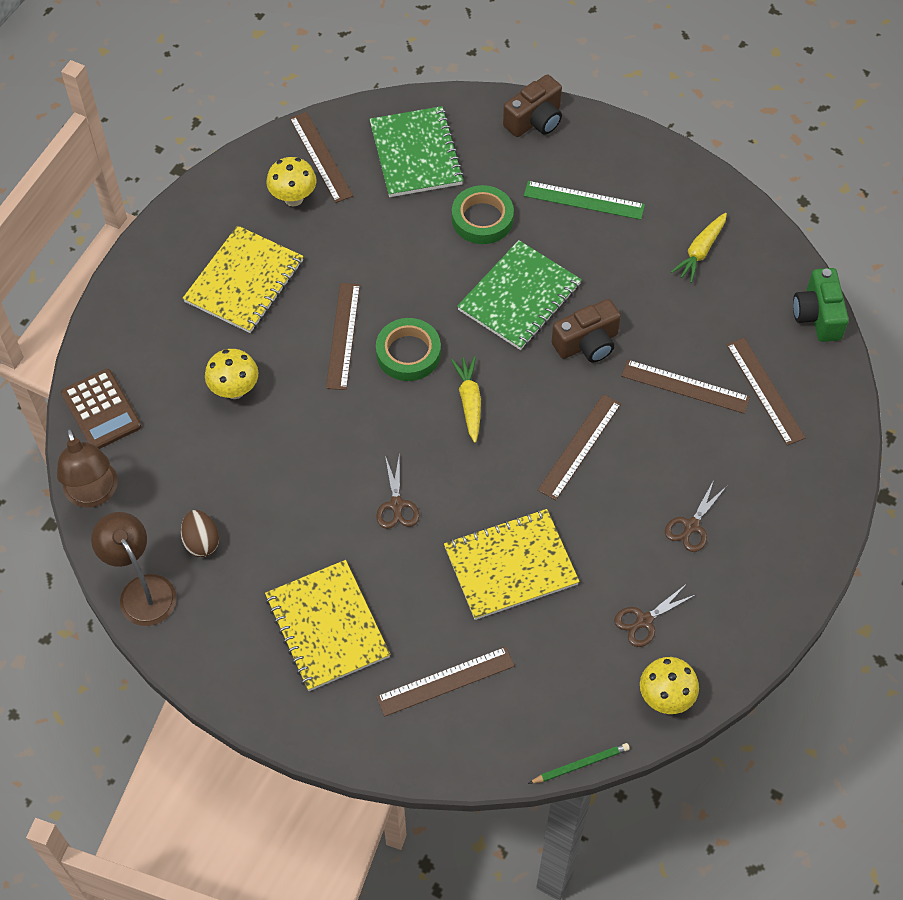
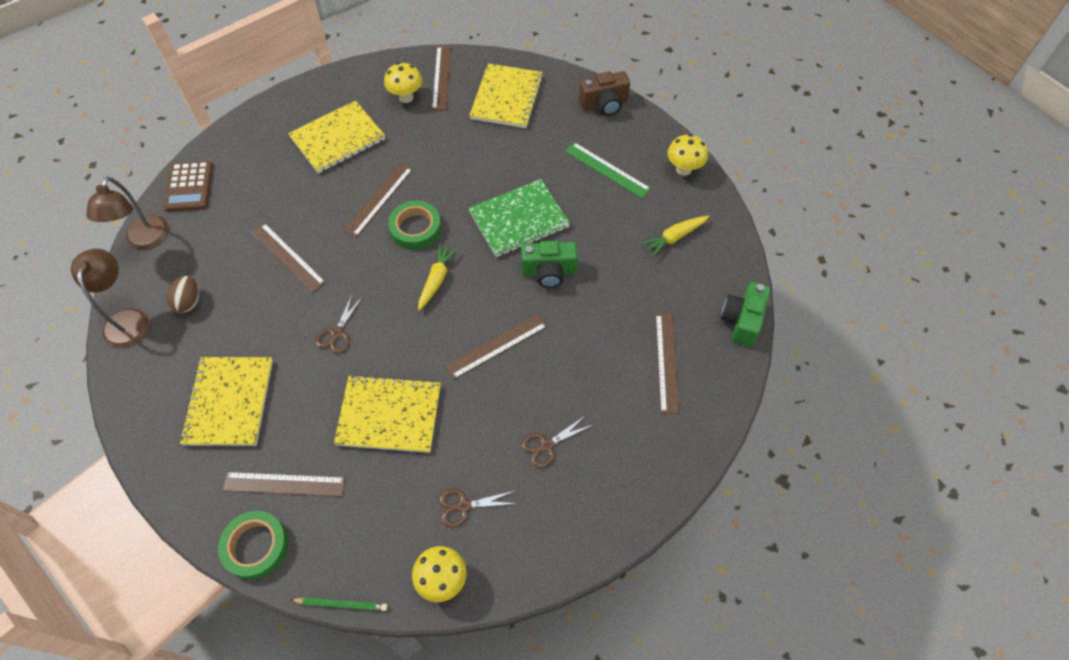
camera: 25 degrees right, 0 degrees up
yellow mushroom [205,349,258,399] -> yellow mushroom moved to [667,134,708,176]
green notebook [369,106,464,197] -> yellow notebook [469,63,544,128]
green tape [452,185,514,244] -> green tape moved to [218,511,288,579]
brown camera [551,299,621,362] -> green camera [521,241,578,288]
brown ruler [621,360,750,414] -> brown ruler moved to [251,223,326,293]

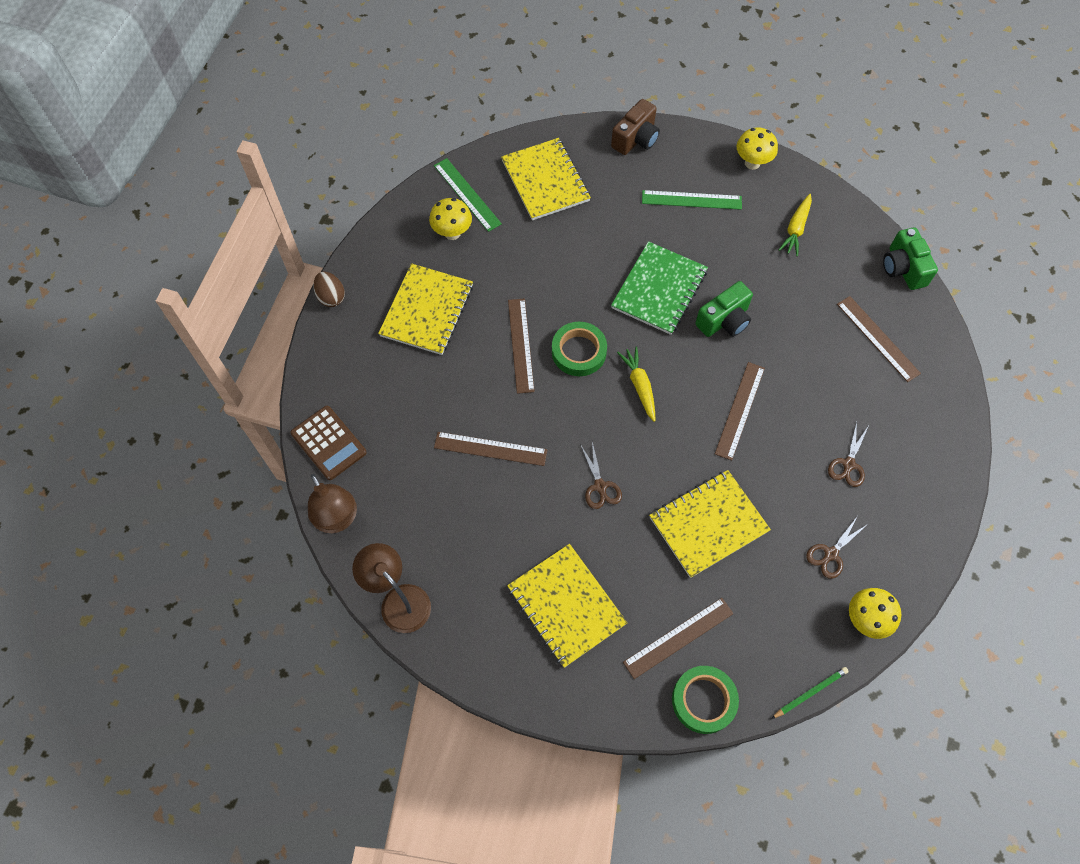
camera: 35 degrees left, 5 degrees up
brown egg [166,276,199,313] -> brown egg moved to [313,272,345,307]
brown ruler [432,46,451,110] -> green ruler [434,158,502,232]

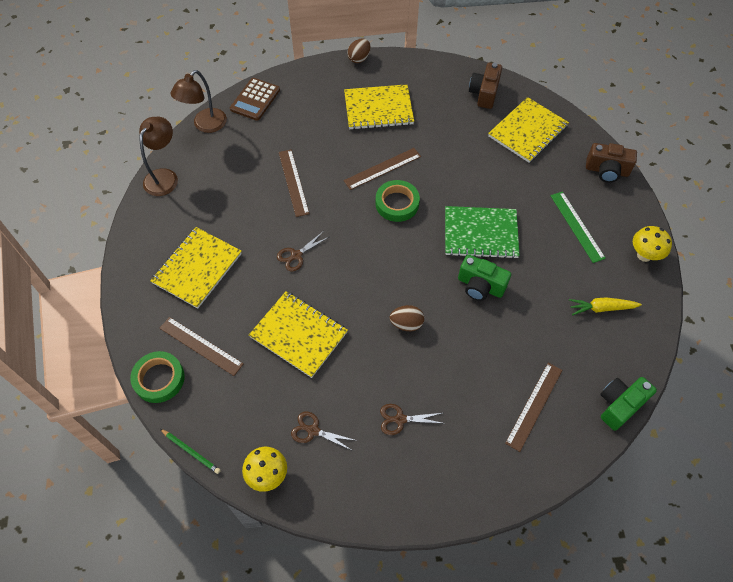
camera: 65 degrees right, 5 degrees down
yellow mushroom [429,198,472,240] -> none
green ruler [434,158,502,232] -> brown camera [469,63,502,109]
yellow carrot [617,347,655,422] -> none
brown ruler [715,362,765,461] -> brown egg [390,305,424,331]

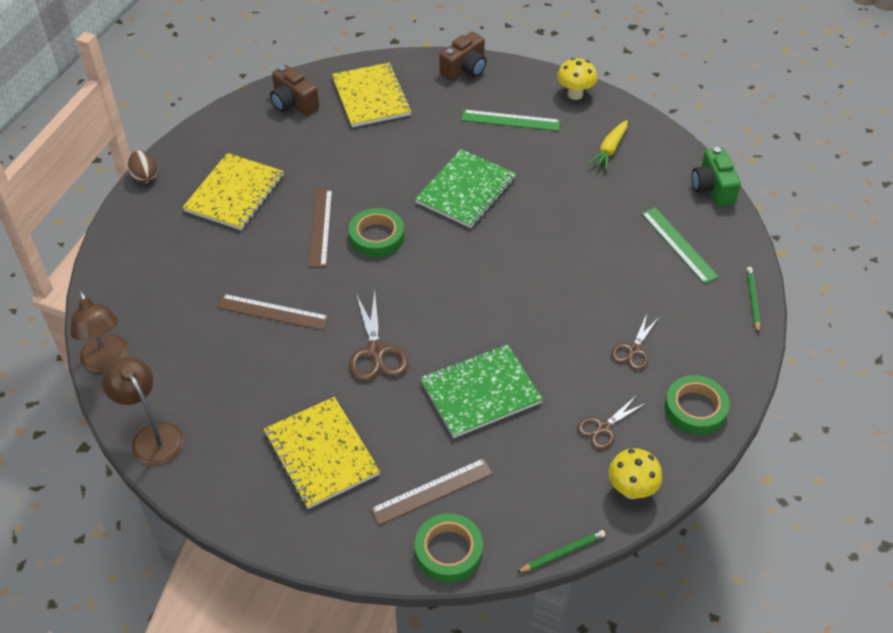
camera: 60 degrees left, 10 degrees down
brown calculator [230,78,280,121] -> none
yellow notebook [249,291,348,378] -> green notebook [420,344,543,438]
brown scissors [277,232,329,271] -> brown scissors [349,291,408,381], size x1.55
brown egg [390,305,424,331] -> none
green camera [458,254,511,301] -> none
brown ruler [505,363,562,452] -> green ruler [641,207,719,284]
none -> green tape [665,375,730,435]
none -> green pencil [747,267,760,333]

